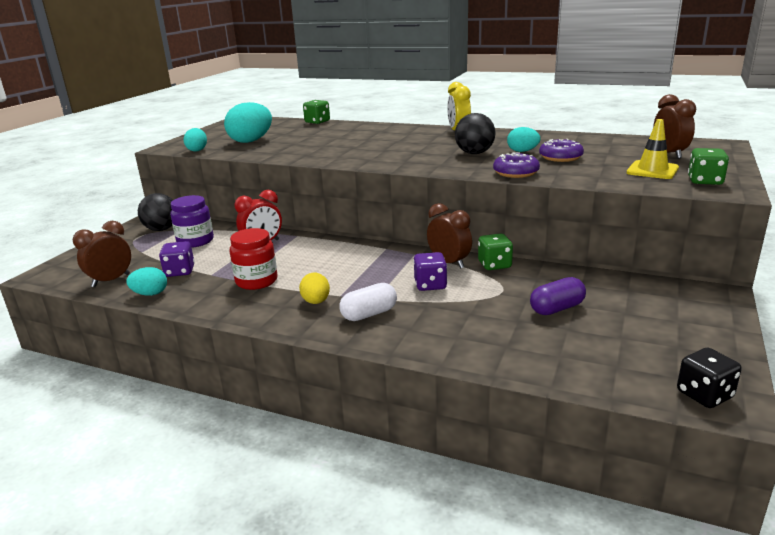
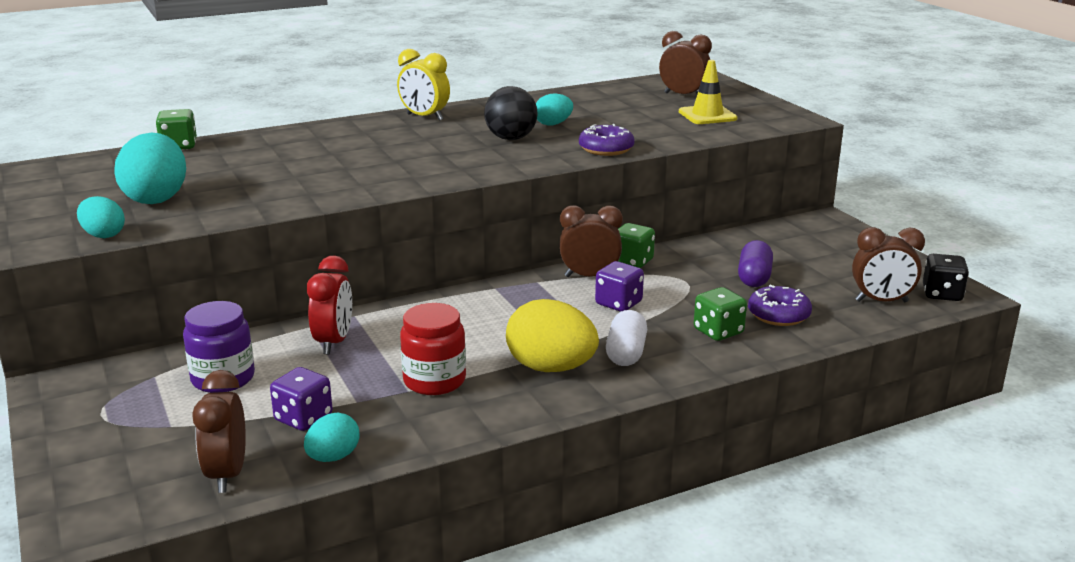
camera: 50 degrees left, 0 degrees up
black ball [138,193,173,231] -> none
yellow egg [299,273,330,304] -> yellow egg [506,299,599,372], size x1.78
purple donut [539,139,584,162] -> purple donut moved to [748,285,812,326]
green dice [688,148,729,185] -> green dice moved to [694,287,747,341]
none -> brown clock [852,227,925,302]

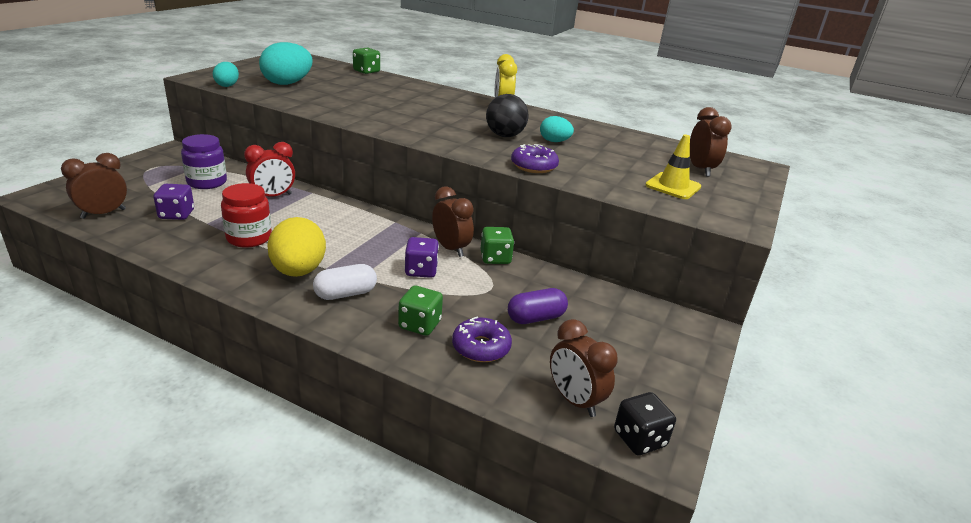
camera: 50 degrees right, 5 degrees up
turquoise egg [304,412,359,462] -> none

